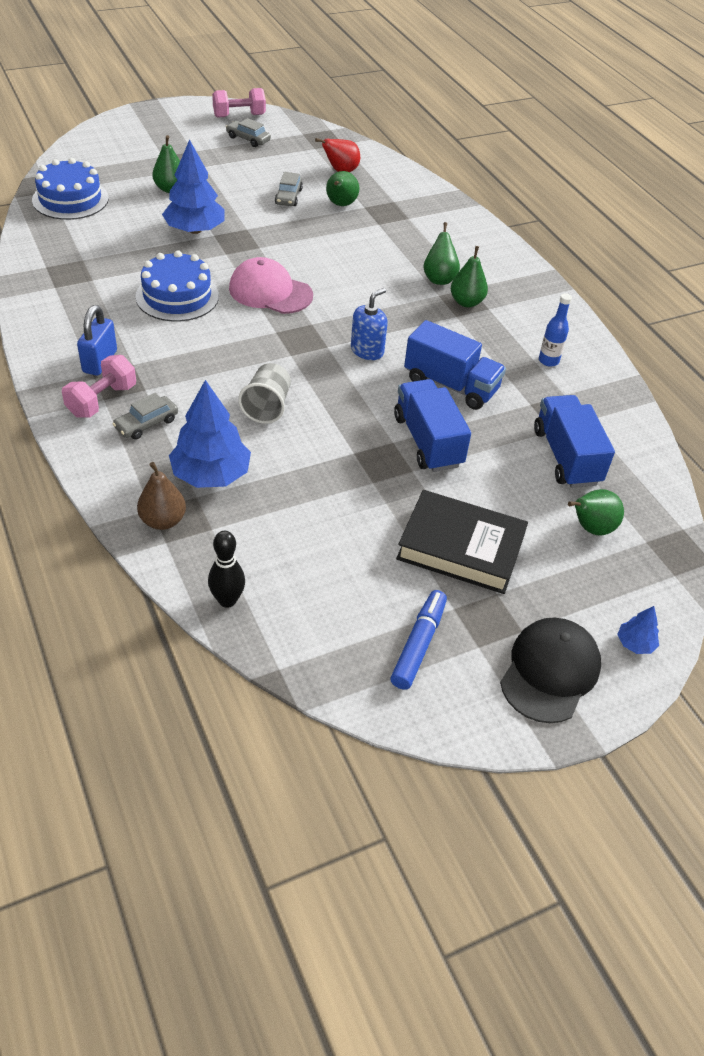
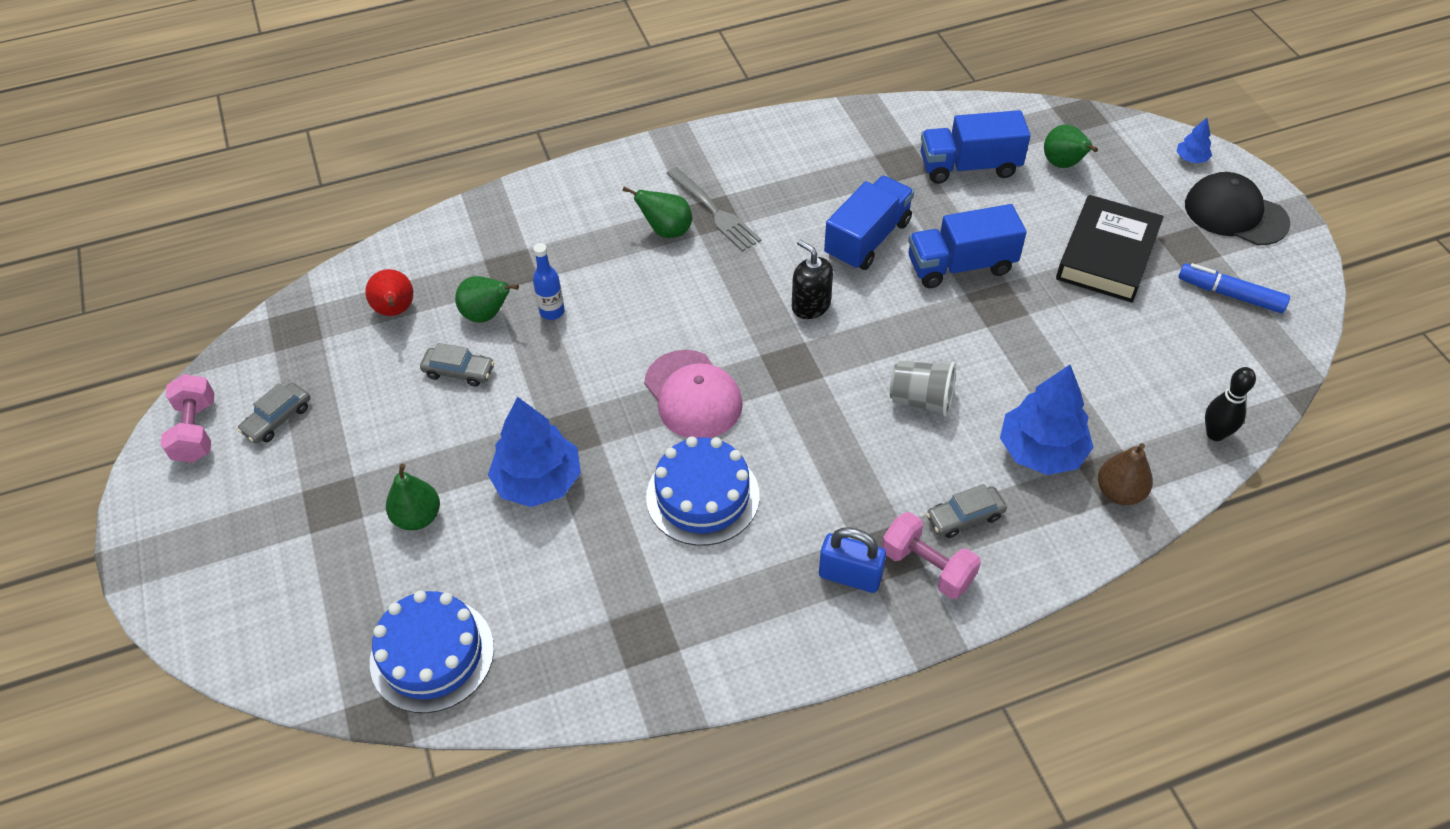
camera: 80 degrees left, 5 degrees up
grey car [112,393,178,439] -> grey car turned 105 degrees clockwise [926,484,1007,538]
pink cap [229,257,313,314] -> pink cap turned 60 degrees counterclockwise [644,350,743,438]
blue soap dispenser [351,288,388,360] -> black soap dispenser [792,240,833,319]
green pear [451,246,488,307] -> grey fork [666,167,761,252]
blue bottle [539,293,572,367] -> blue bottle moved to [533,243,565,320]

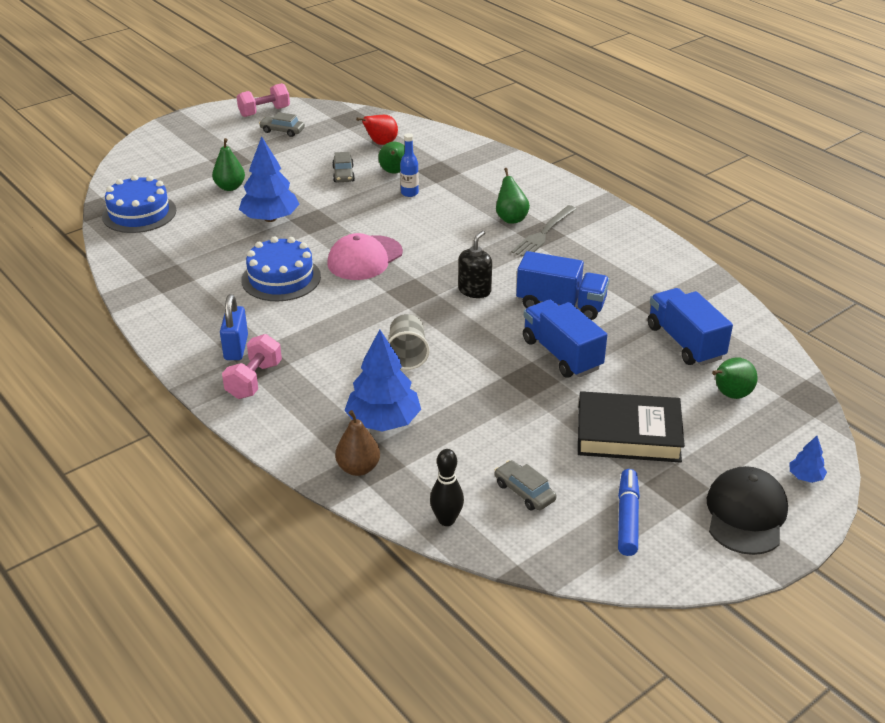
camera: 70 degrees right, 15 degrees down
grey car [926,484,1007,538] -> grey car moved to [495,460,557,511]

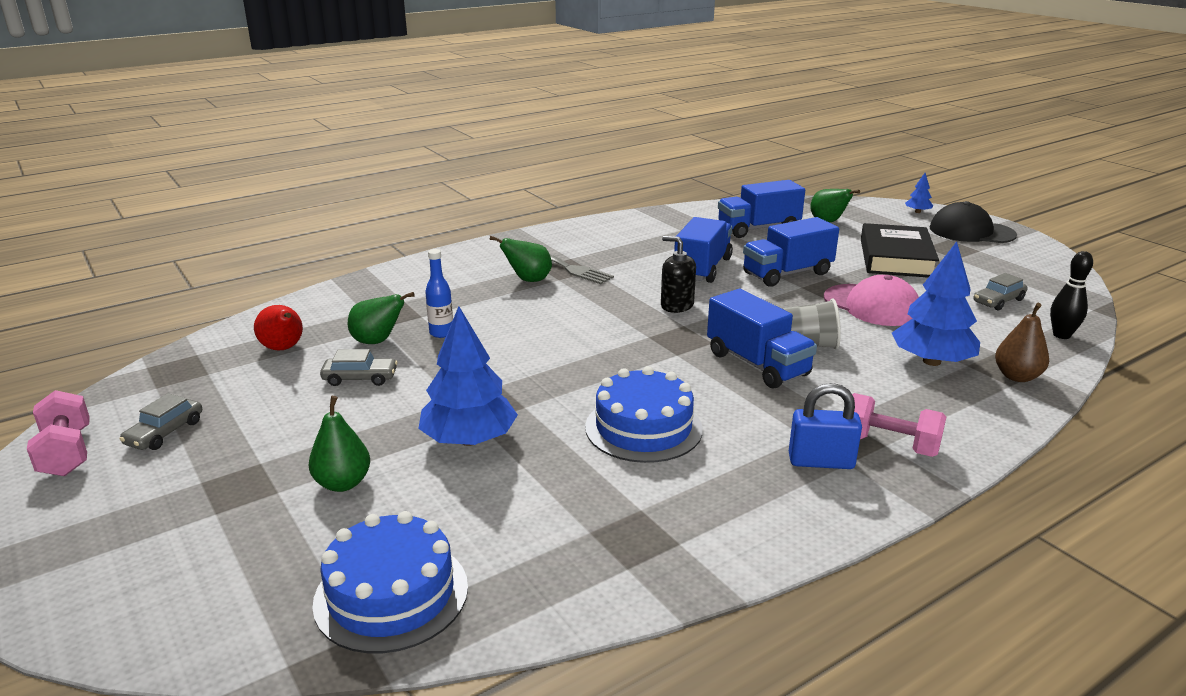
camera: 85 degrees left, 10 degrees down
pink cap [327,233,403,280] -> pink cap moved to [824,275,919,326]
blue marker [618,469,640,556] -> none
none -> blue truck [707,289,817,389]

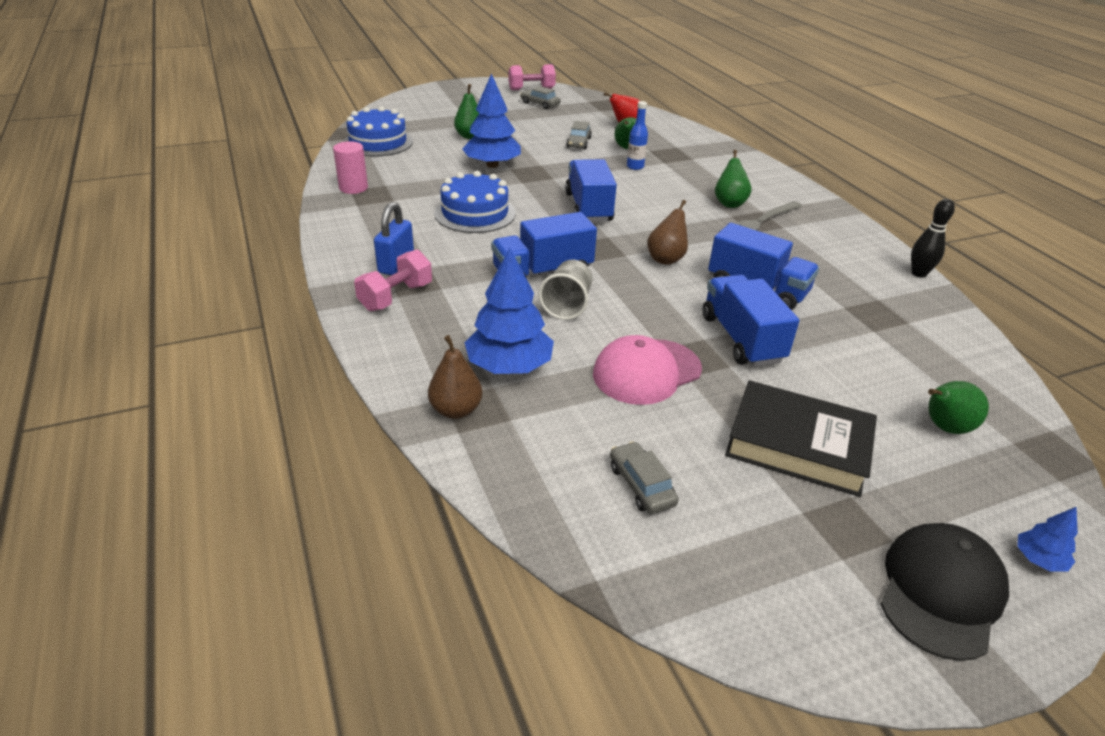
camera: 100 degrees right, 10 degrees up
black soap dispenser [661,236,696,313] -> brown pear [648,200,688,265]
blue truck [718,180,805,238] -> blue truck moved to [565,159,617,222]
black bowling pin [1050,251,1093,339] -> black bowling pin moved to [911,199,955,278]
none -> pink cylinder [333,141,368,194]

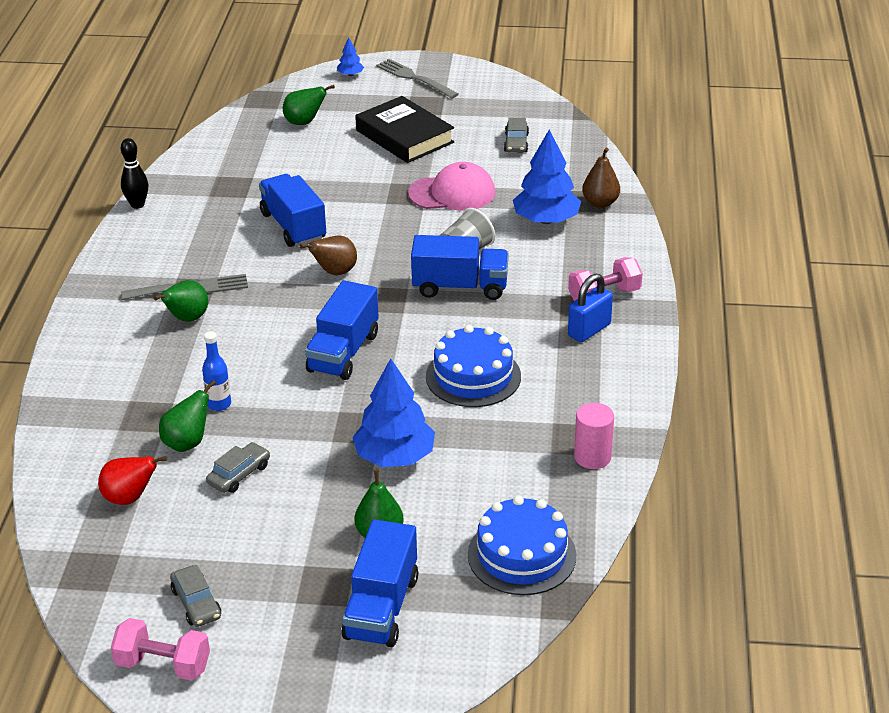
camera: 150 degrees left, 0 degrees up
blue truck [703,275,799,367] -> blue truck moved to [342,519,418,647]
black cap [880,523,1009,661] -> grey fork [376,59,459,99]

